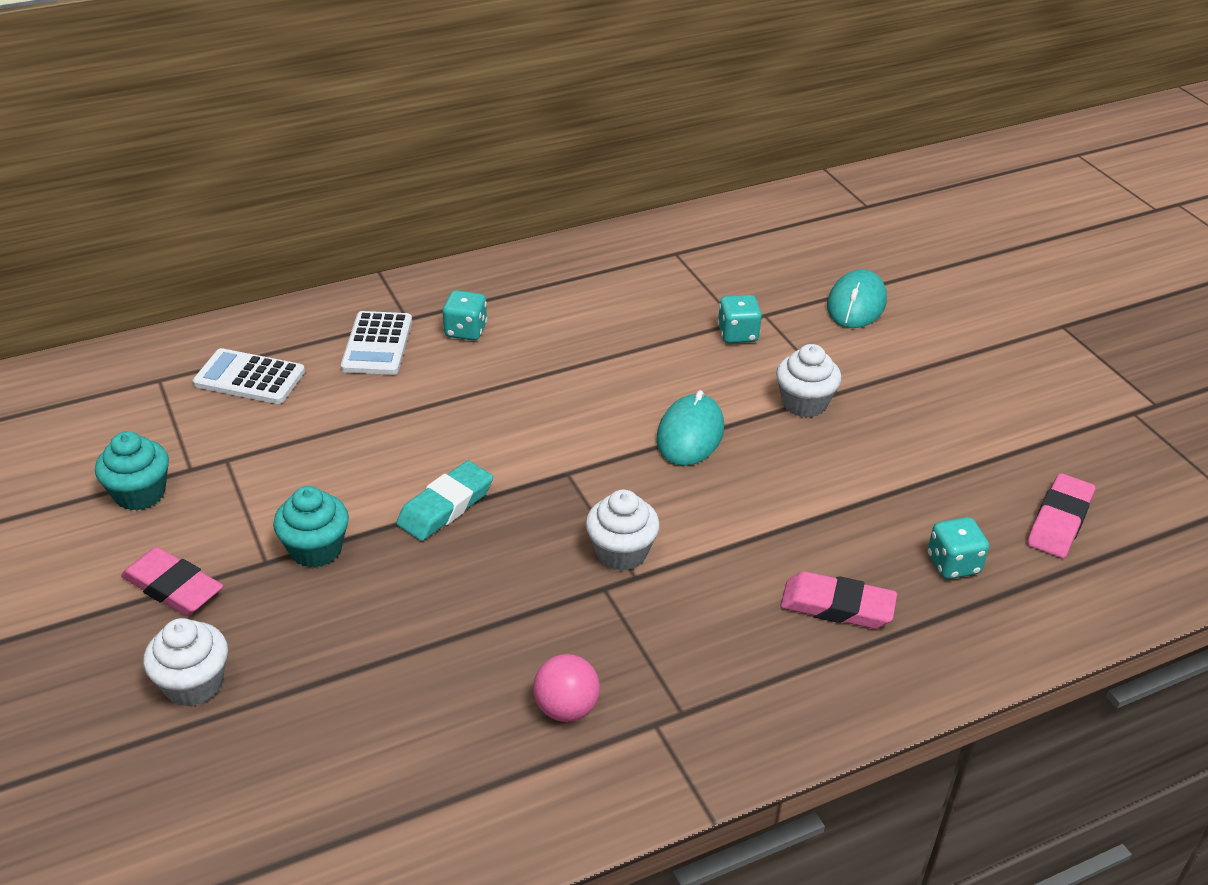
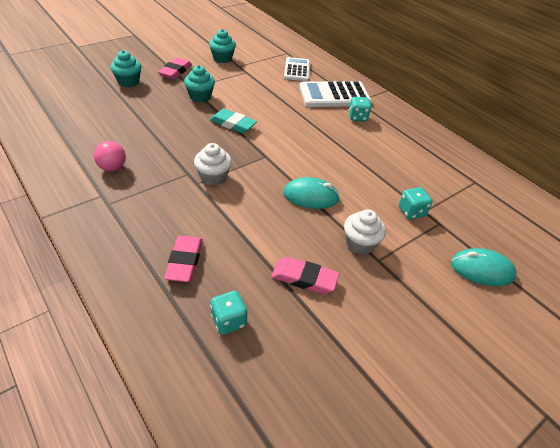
camera: 75 degrees right, 5 degrees up
white cupcake [143,618,228,706] -> turquoise cupcake [110,50,141,87]
white calculator [341,311,412,375] -> white calculator [299,81,372,107], size x1.53
pink eraser [1027,473,1095,558] -> pink eraser moved to [271,257,339,294]

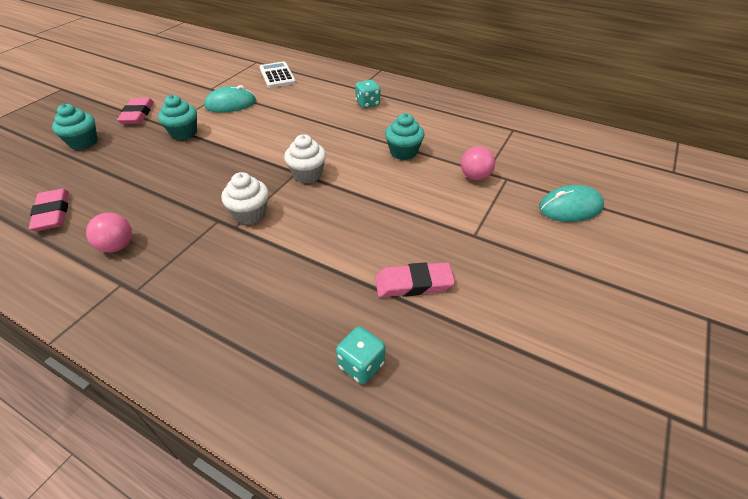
camera: 20 degrees left, 0 degrees up
pink eraser [164,235,203,282] -> pink eraser moved to [29,189,69,231]
turquoise cupcake [209,29,236,63] -> turquoise cupcake moved to [385,113,424,160]
turquoise eraser [210,109,257,133] -> none
turquoise mouse [283,177,340,209] -> turquoise mouse moved to [204,85,256,113]
white calculator [299,81,372,107] -> none
white cupcake [344,209,386,255] -> white cupcake moved to [284,134,326,183]
turquoise dice [399,187,433,219] -> pink ball [461,146,495,180]

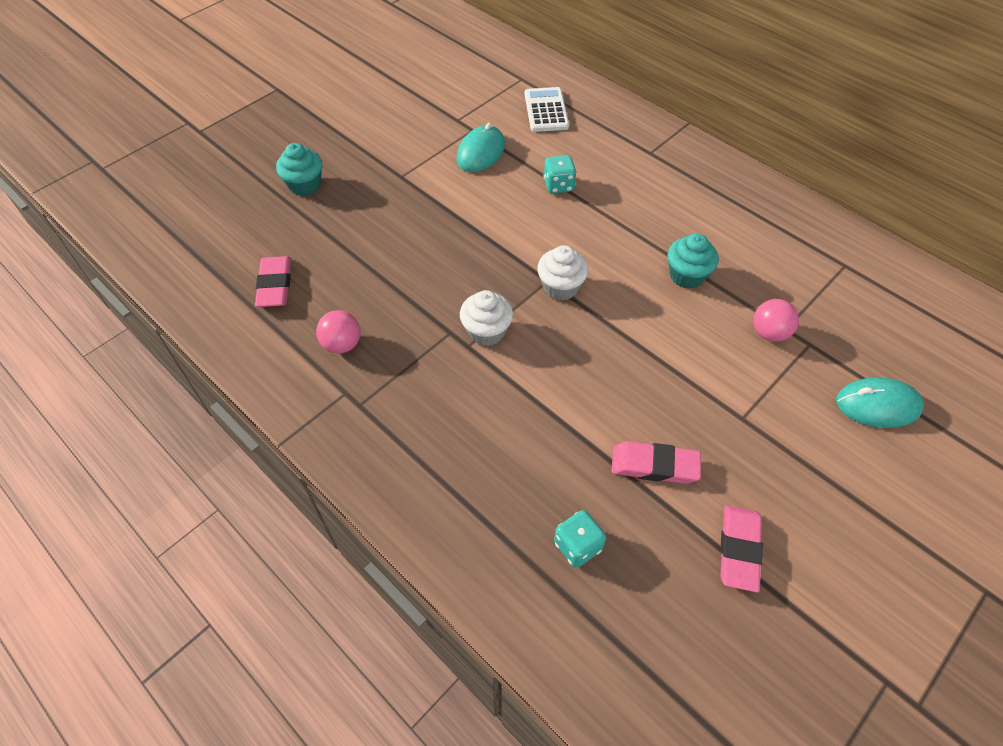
camera: 15 degrees right, 10 degrees up
pink eraser [117,98,154,124] -> pink eraser moved to [720,505,763,592]
turquoise cupcake [158,95,197,140] -> none
turquoise mouse [204,85,256,113] -> turquoise mouse turned 60 degrees counterclockwise [456,123,505,172]
turquoise dice [355,80,380,108] -> turquoise dice moved to [543,155,577,194]

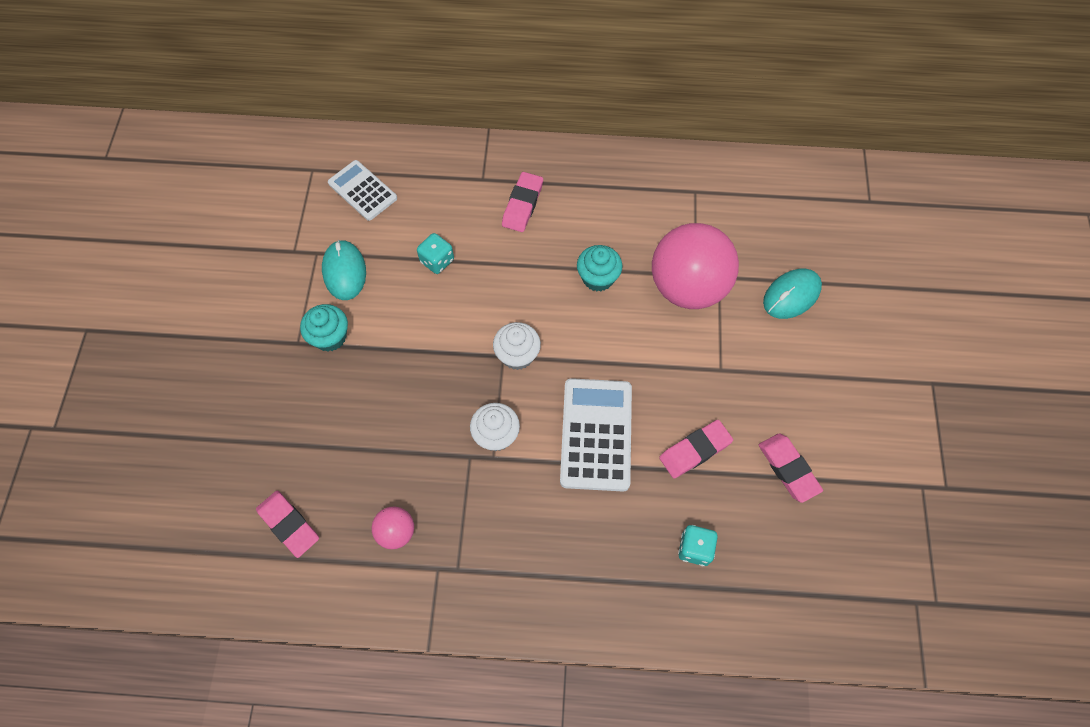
camera: 40 degrees left, 10 degrees up
turquoise cupcake [276,143,322,196] -> turquoise cupcake moved to [300,304,348,351]
pink ball [753,299,799,342] -> pink ball [652,223,739,309], size x2.27
none -> pink eraser [502,172,543,232]
none -> white calculator [560,378,632,491]

